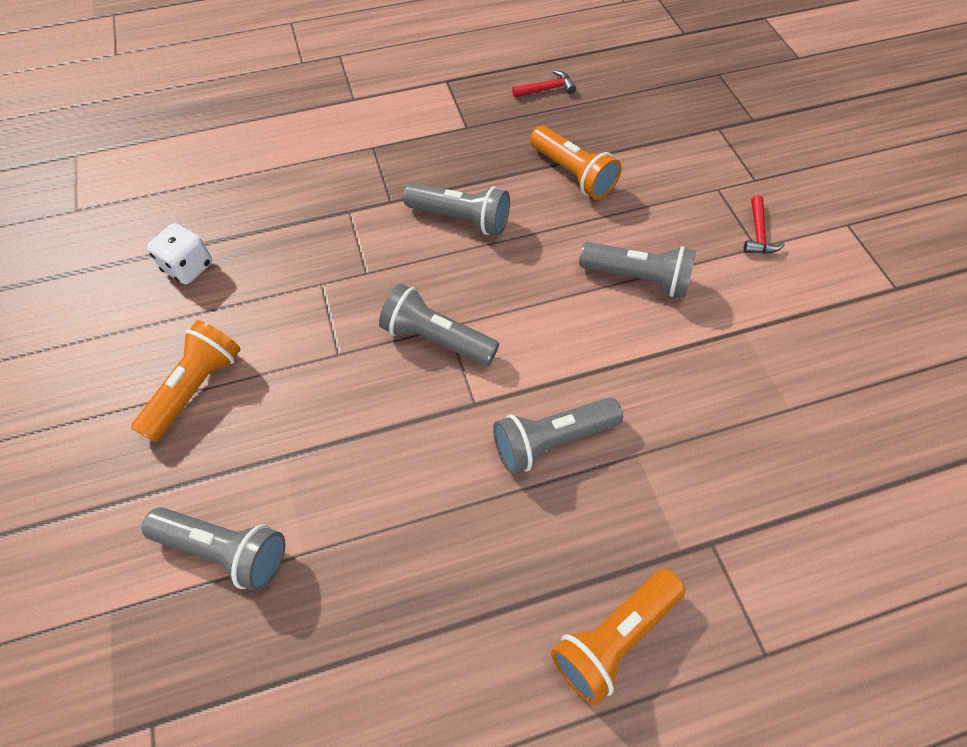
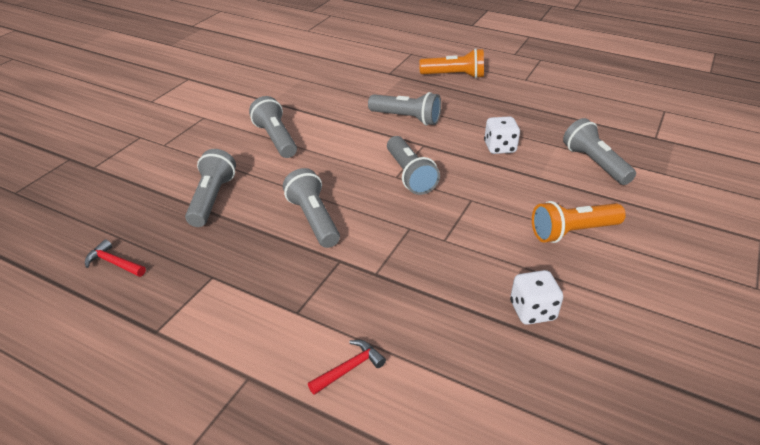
camera: 135 degrees left, 20 degrees down
orange flashlight [530,126,622,200] -> grey flashlight [185,149,236,227]
red hammer [743,195,785,254] -> red hammer moved to [308,340,386,395]
none -> white dice [484,116,520,154]

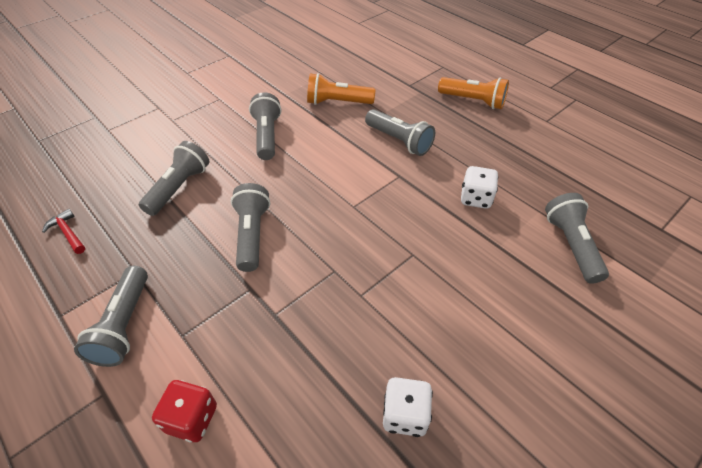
camera: 20 degrees right, 10 degrees up
red hammer [308,340,386,395] -> red dice [152,380,217,443]
grey flashlight [387,136,440,195] -> grey flashlight moved to [74,266,148,367]
orange flashlight [532,201,626,243] -> orange flashlight moved to [307,73,375,105]

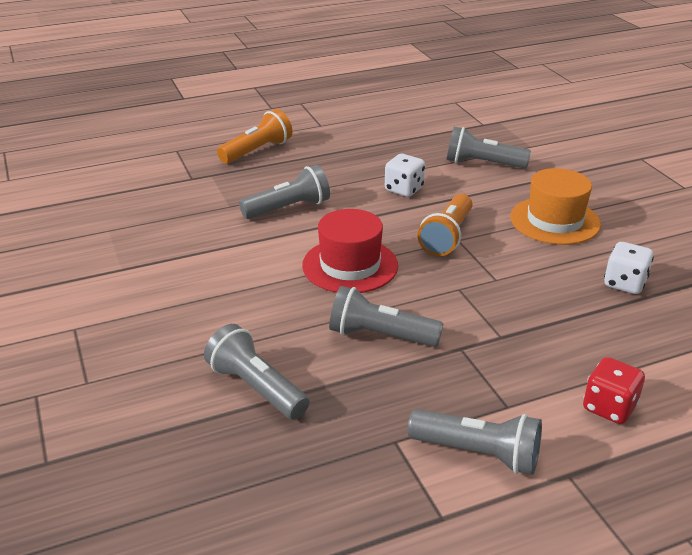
camera: 70 degrees left, 15 degrees down
red hammer [42,209,85,254] -> none
grey flashlight [249,92,281,160] -> none
orange flashlight [307,73,375,105] -> orange flashlight moved to [418,194,472,256]
none -> red hat [302,209,398,293]
none -> orange hat [510,168,601,245]

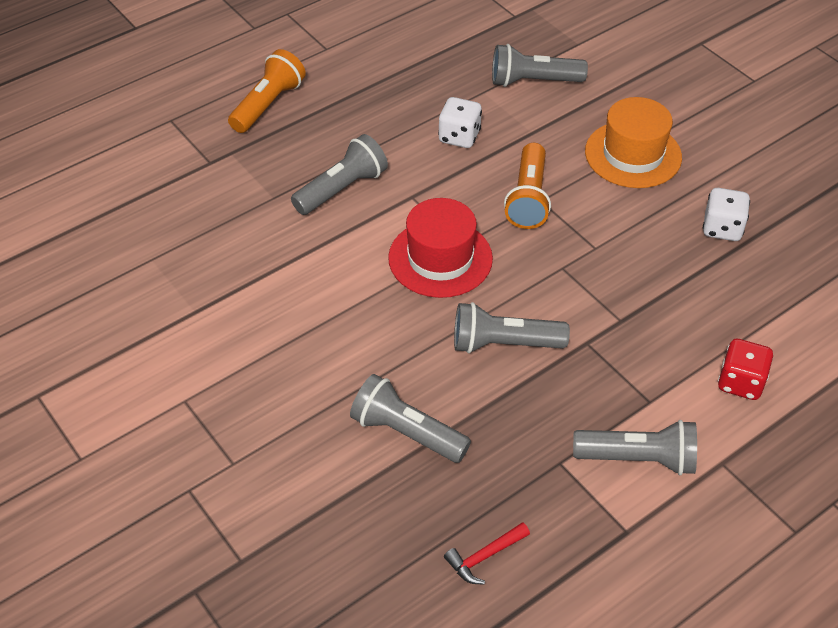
camera: 15 degrees left, 15 degrees up
none -> red hammer [444,522,530,584]

